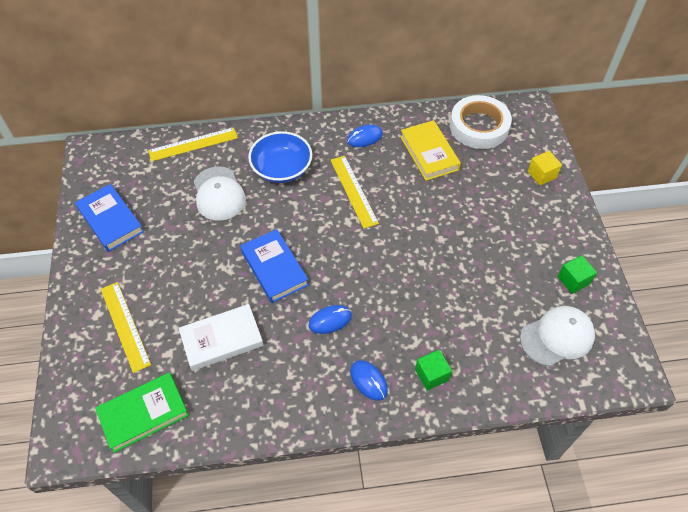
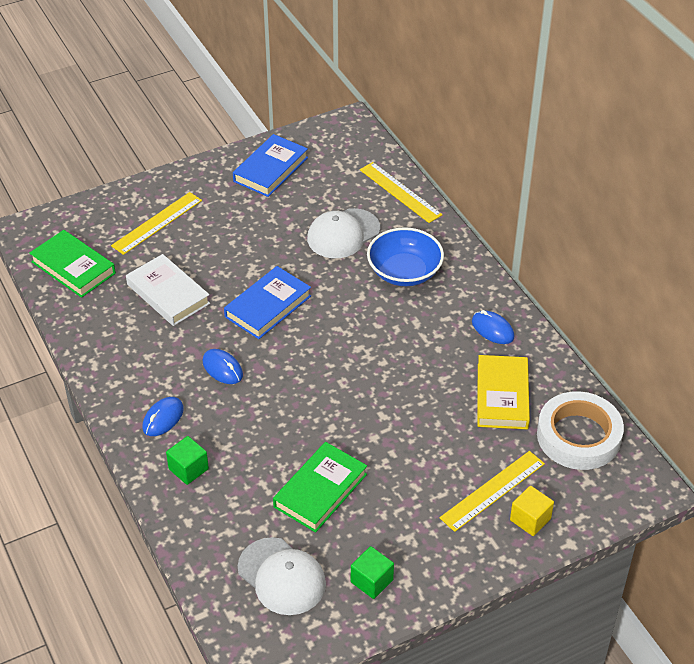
camera: 70 degrees right, 10 degrees down
yellow ruler [330,156,379,228] -> yellow ruler moved to [440,451,545,532]
yellow book [400,120,461,181] -> yellow book turned 45 degrees counterclockwise [477,355,530,429]
none -> green book [273,442,367,533]

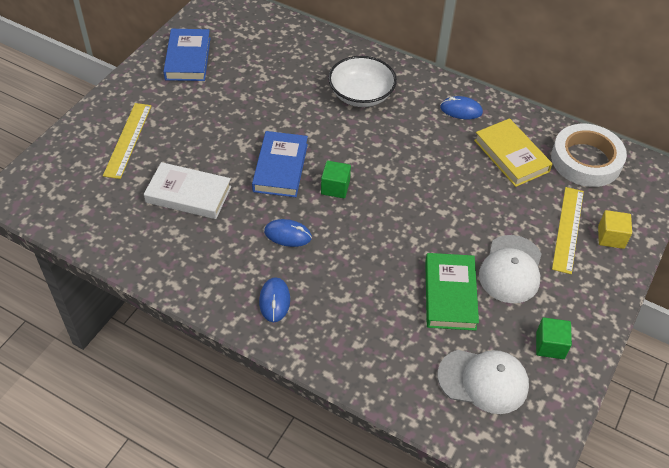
camera: 35 degrees left, 5 degrees up
green book [29,230,116,298] -> none
green cube [166,436,209,485] -> green cube moved to [321,161,351,199]
white cap [307,208,380,258] -> white cap moved to [479,235,542,303]
yellow ruler [360,162,442,223] -> none
blue bowl [367,227,444,286] -> white bowl [328,56,397,107]

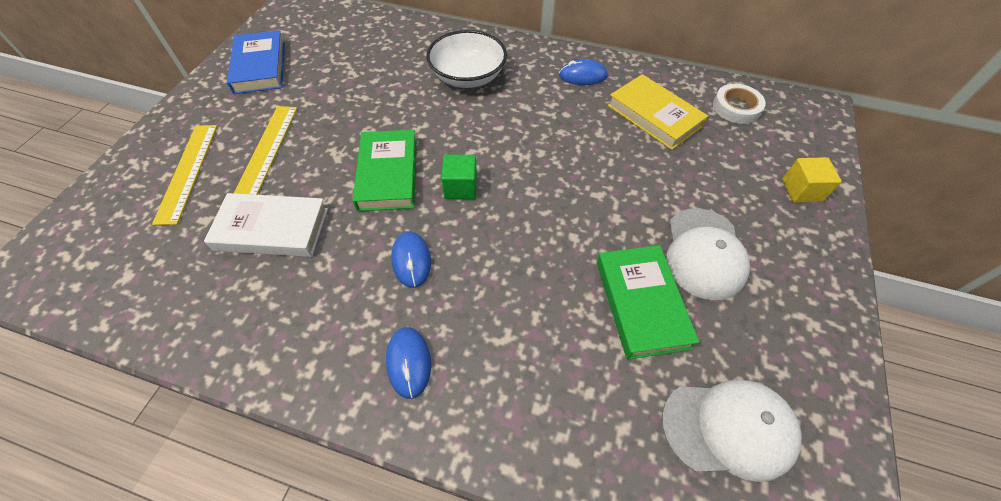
camera: 10 degrees left, 5 degrees up
blue book [252,131,308,197] -> green book [353,130,417,211]
blue mouse [264,219,312,247] -> blue mouse turned 75 degrees clockwise [391,232,431,288]
green cube [536,317,572,359] -> none
white tape [551,124,627,187] -> white tape [713,84,766,124], size x0.58
yellow ruler [552,187,584,274] -> yellow ruler moved to [234,106,297,195]

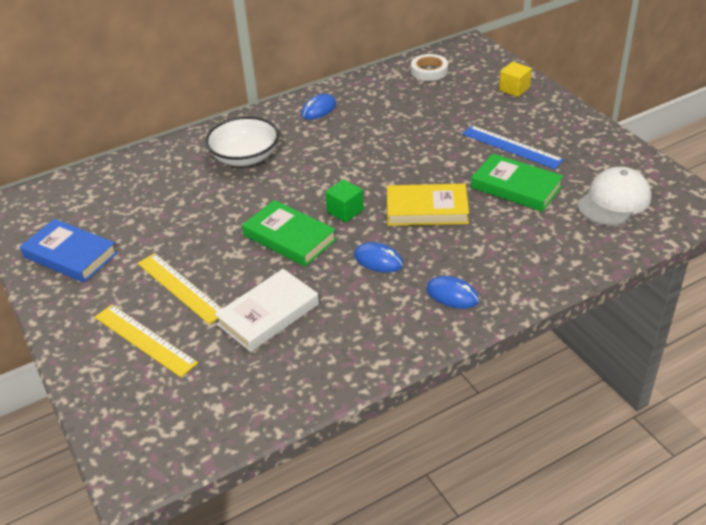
camera: 45 degrees left, 15 degrees down
yellow book [608,74,708,150] -> yellow book moved to [387,184,469,226]
white cap [666,208,750,300] -> blue ruler [462,125,564,169]

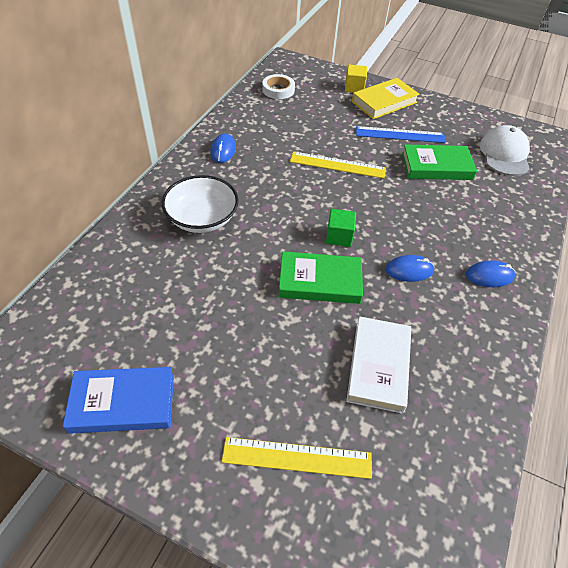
camera: 40 degrees left, 10 degrees up
yellow ruler [138,253,222,324] -> yellow ruler moved to [290,151,386,179]
yellow book [387,184,469,226] -> yellow book moved to [352,78,419,119]

